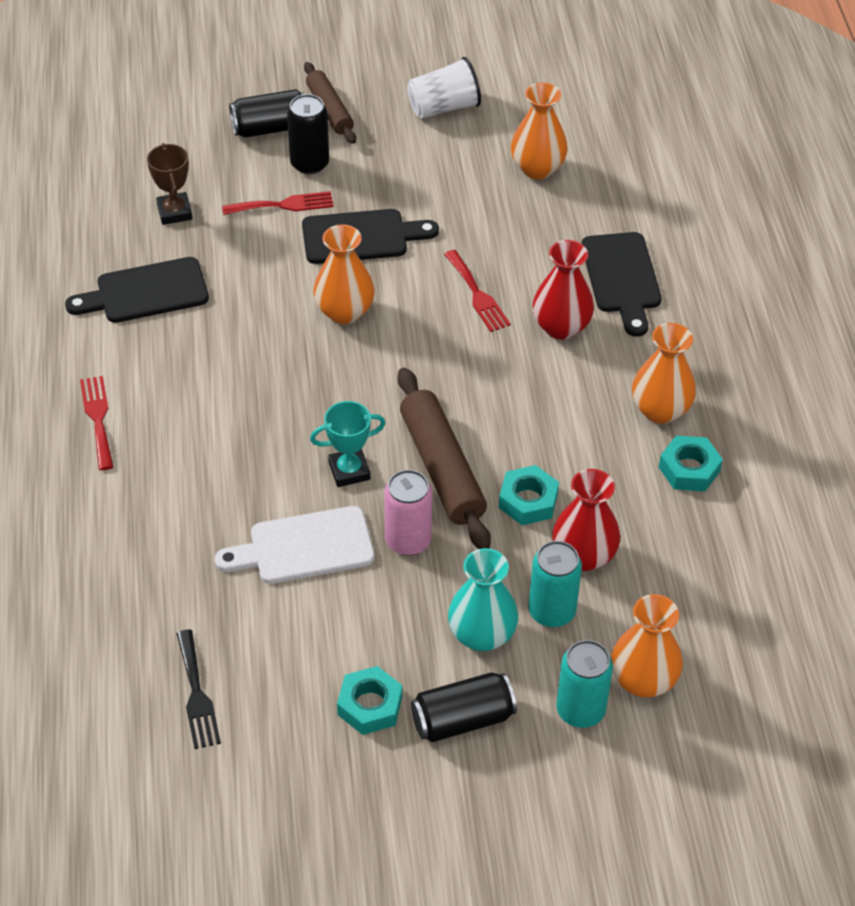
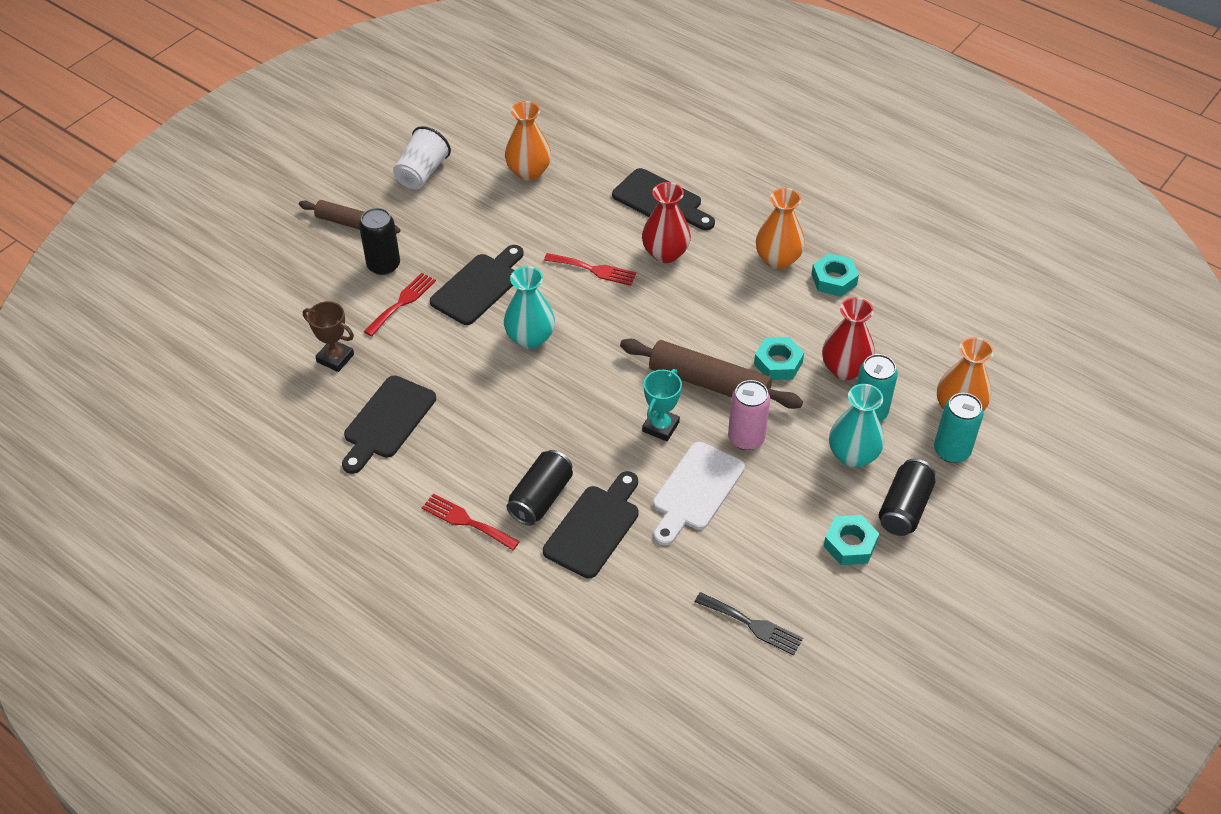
camera: 45 degrees left, 0 degrees up
black can [229,89,304,138] -> black can moved to [507,450,573,525]
orange vase [313,224,375,324] -> turquoise vase [504,266,555,349]
none -> black cutting board [543,471,639,578]

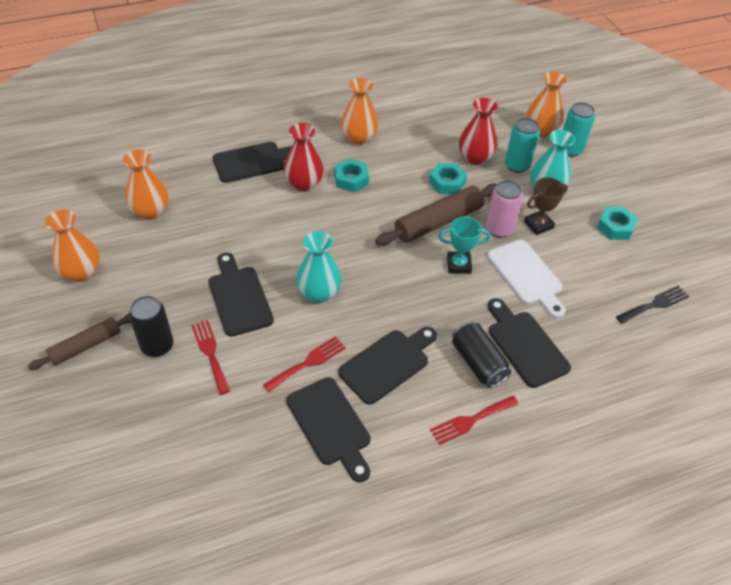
camera: 60 degrees left, 0 degrees up
brown trophy [303,301,354,372] -> brown trophy moved to [524,177,568,235]
white cup [393,126,451,190] -> orange vase [45,209,100,282]
red fork [544,253,636,286] -> red fork moved to [263,337,346,392]
turquoise trophy [642,369,682,441] -> turquoise trophy turned 60 degrees counterclockwise [438,217,491,274]
turquoise nut [811,253,859,297] -> turquoise nut moved to [334,159,369,192]
black can [879,459,935,536] -> none
none -> black cutting board [338,327,437,405]

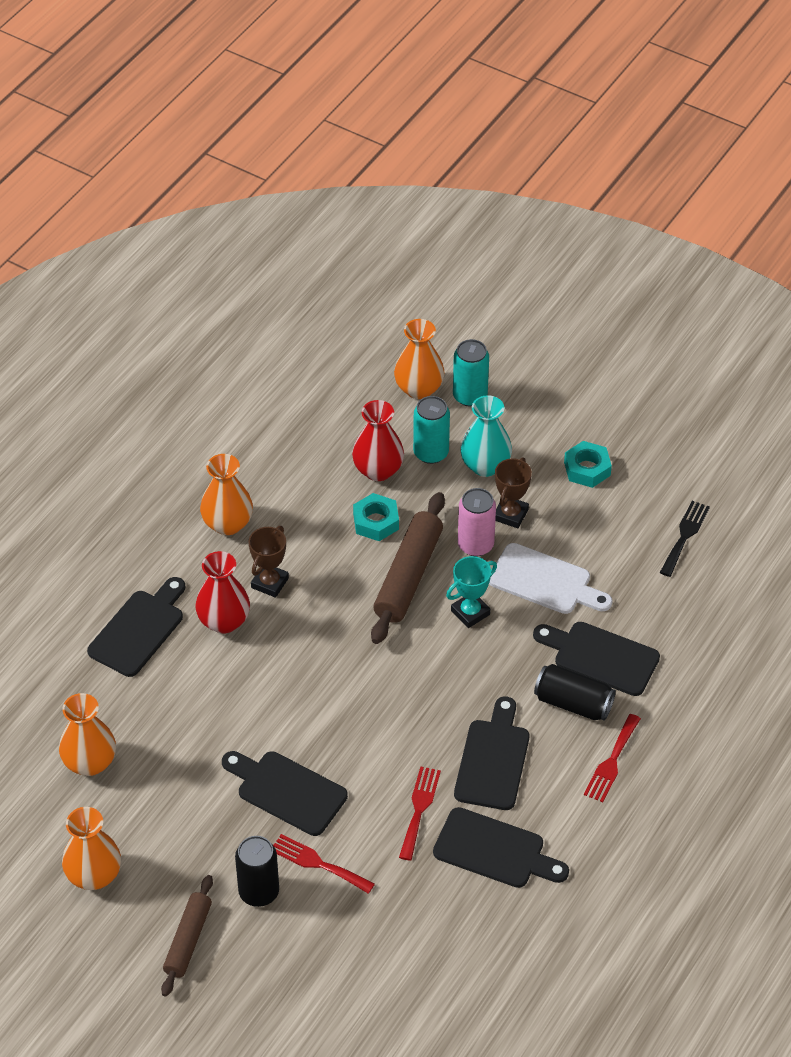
camera: 35 degrees left, 0 degrees up
turquoise vase [296,231,342,303] -> none
turquoise nut [334,159,369,192] -> brown trophy [248,526,289,598]

